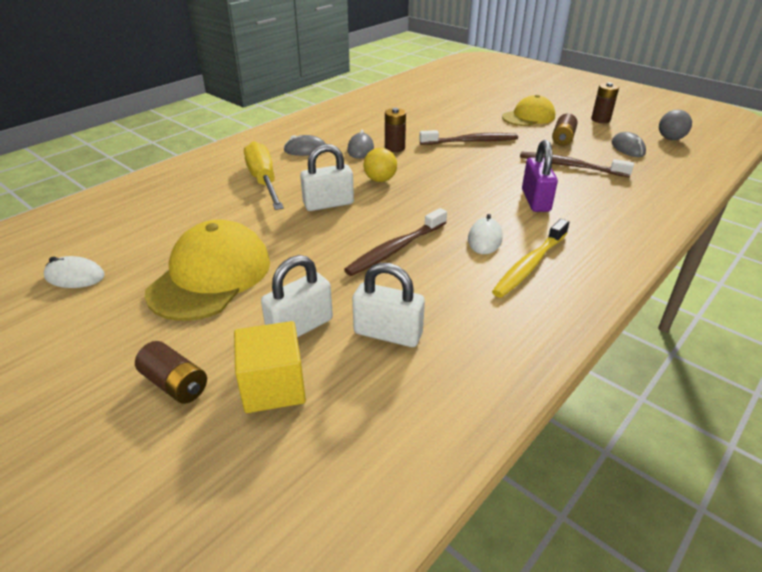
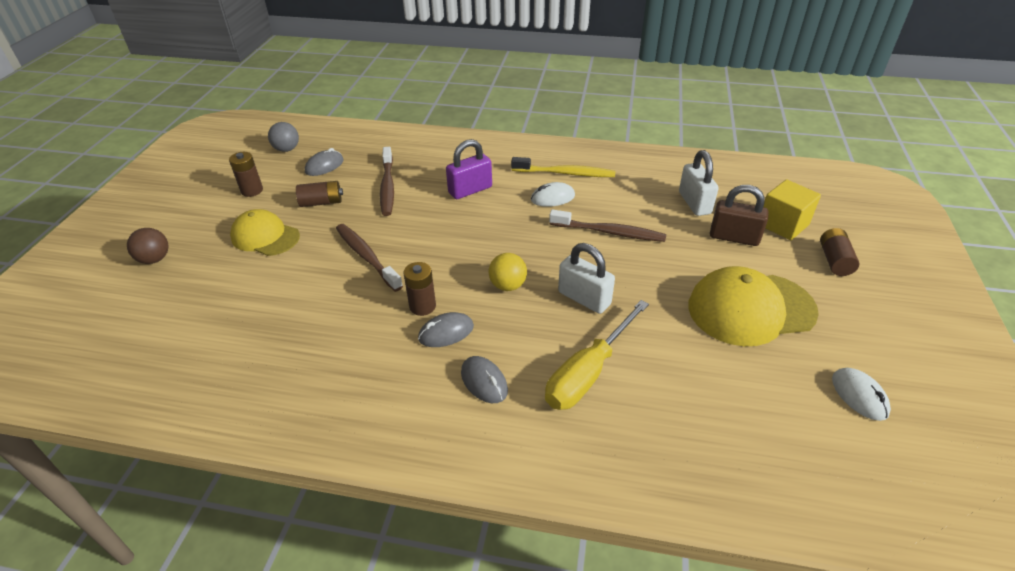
camera: 120 degrees left, 5 degrees up
white padlock [261,255,333,338] -> brown padlock [710,185,769,246]
none -> brown ball [127,228,168,264]

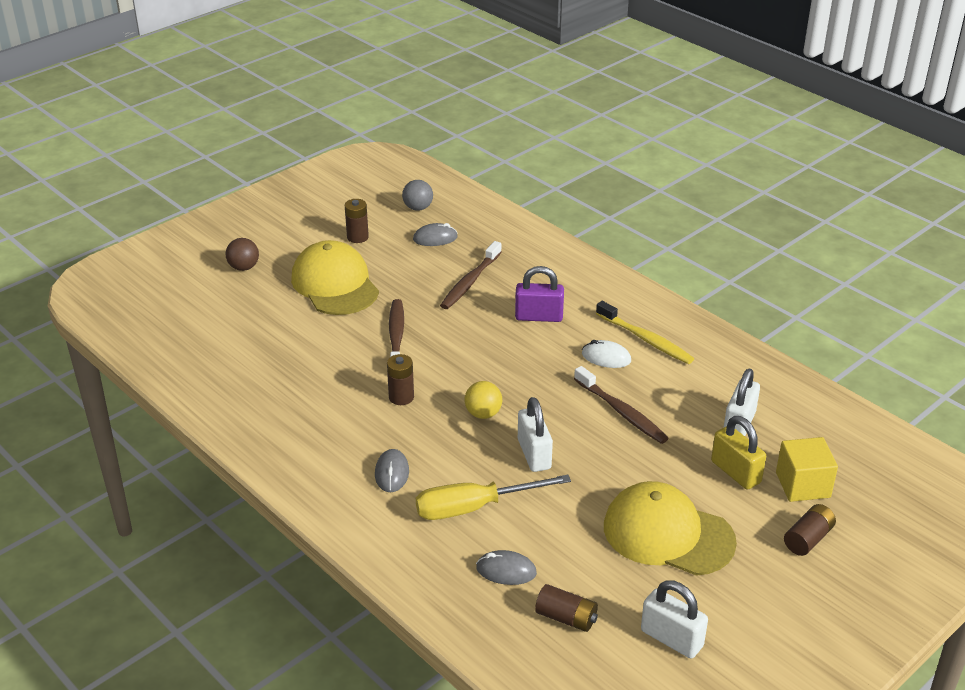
camera: 35 degrees right, 5 degrees down
yellow cap [230,209,300,256] -> yellow cap [291,240,379,315], size x1.53
brown battery [296,181,343,207] -> brown battery moved to [535,584,598,632]
grey mouse [418,312,474,347] -> grey mouse moved to [476,550,537,585]
brown padlock [710,185,769,246] -> yellow padlock [711,416,766,490]
white mouse [832,368,891,421] -> white padlock [641,580,708,659]

